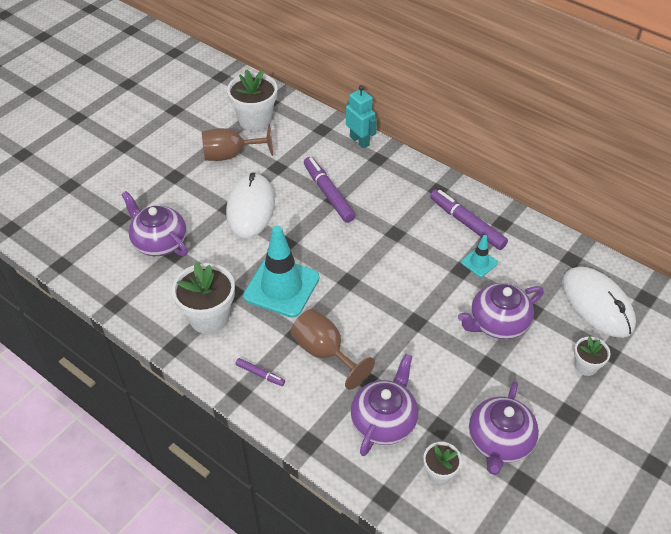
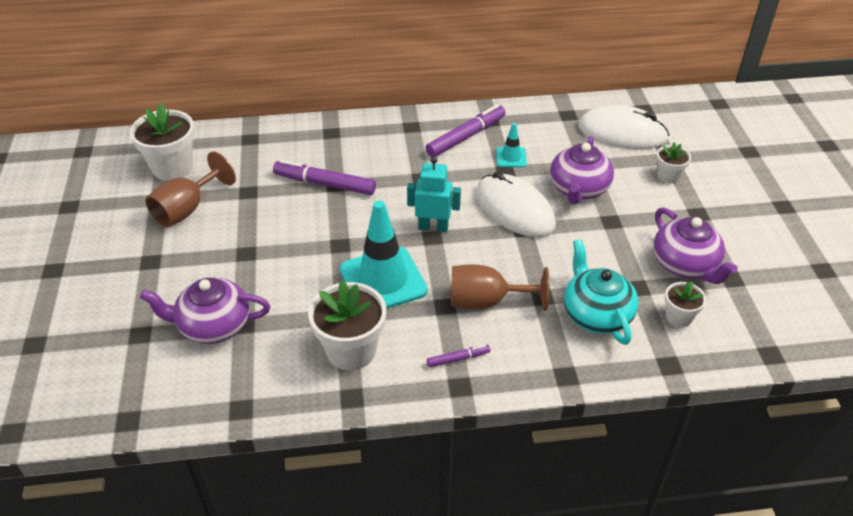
camera: 45 degrees left, 5 degrees down
white mouse [226,172,275,238] -> white mouse moved to [476,171,556,237]
turquoise robot [346,85,377,149] -> turquoise robot moved to [407,157,461,232]
purple teapot [351,354,418,456] -> turquoise teapot [564,239,639,345]
purple marker [430,189,508,250] -> purple marker turned 135 degrees clockwise [425,105,505,157]

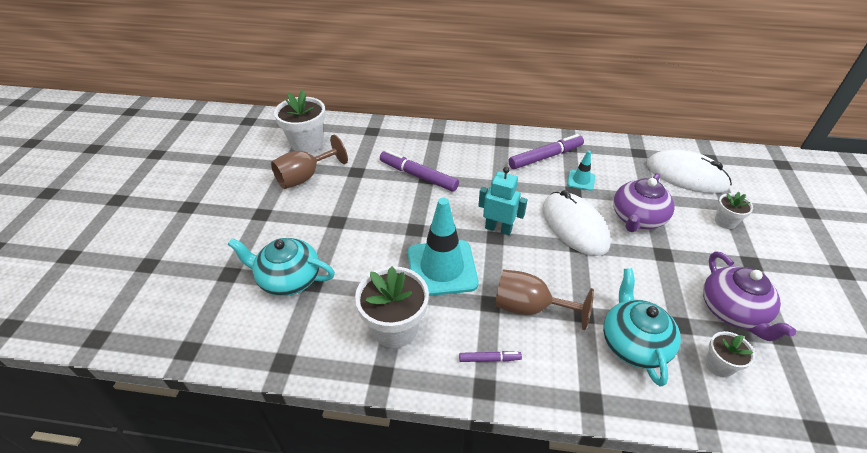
camera: 15 degrees right, 0 degrees up
purple teapot [140,278,270,344] -> turquoise teapot [228,238,335,296]

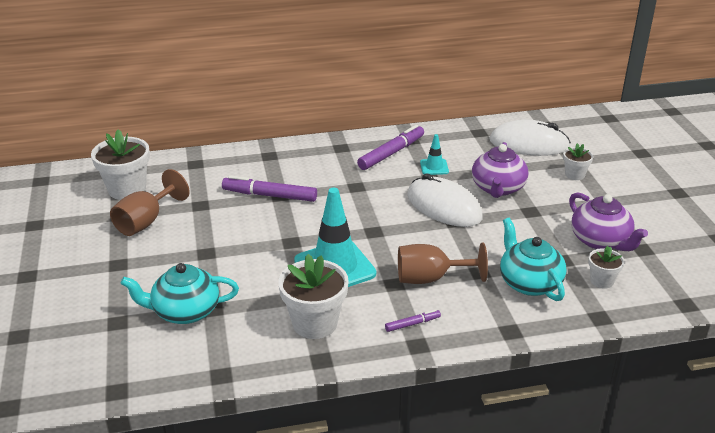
camera: 20 degrees left, 10 degrees down
turquoise robot [478,167,528,235] -> none

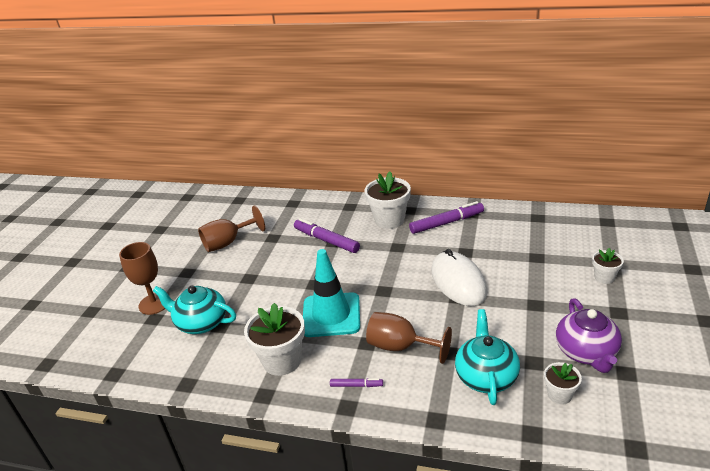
camera: 30 degrees right, 0 degrees up
white flower pot [91,129,150,200] -> white flower pot moved to [364,171,411,229]
turquoise traffic cone [420,134,449,175] -> none
purple teapot [472,142,528,198] -> none
white mouse [489,119,571,156] -> none
none -> brown goblet [119,242,165,315]

